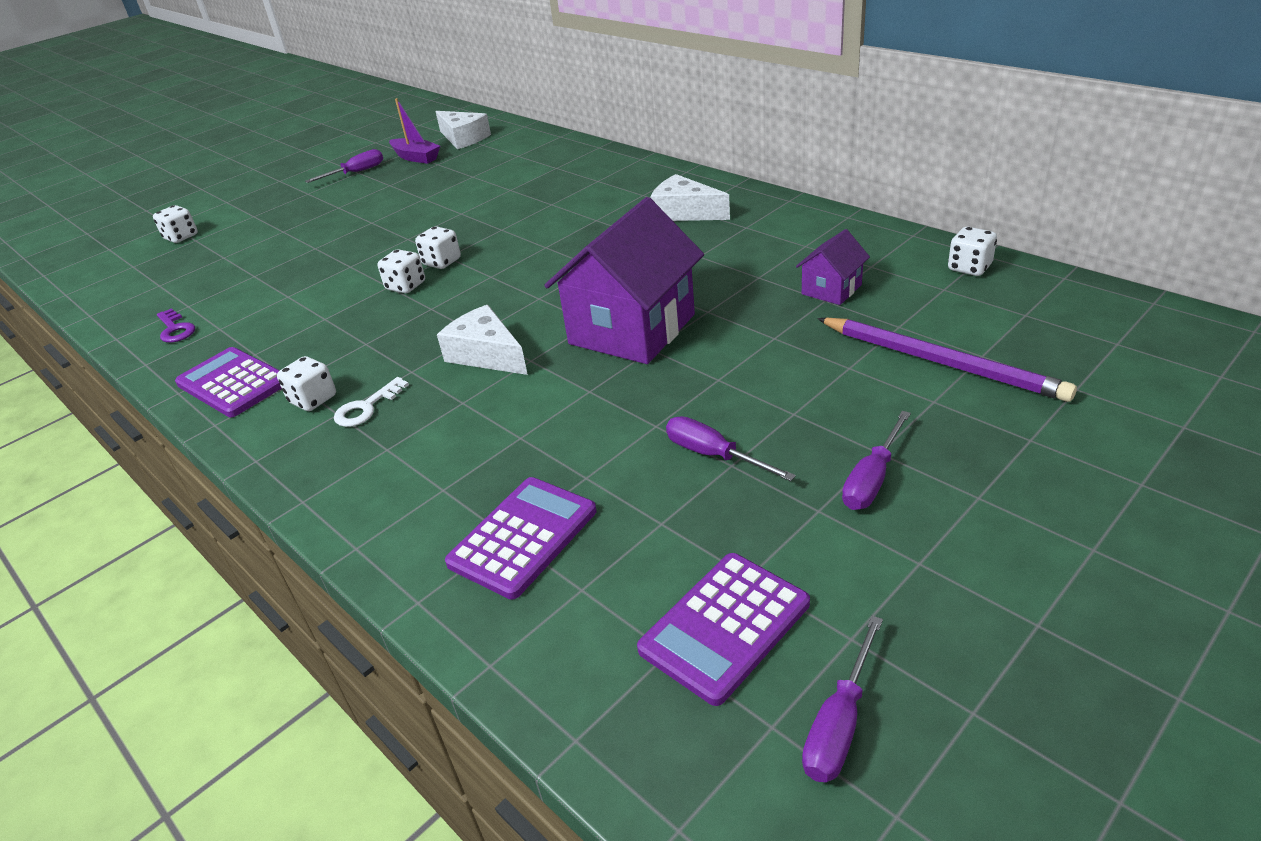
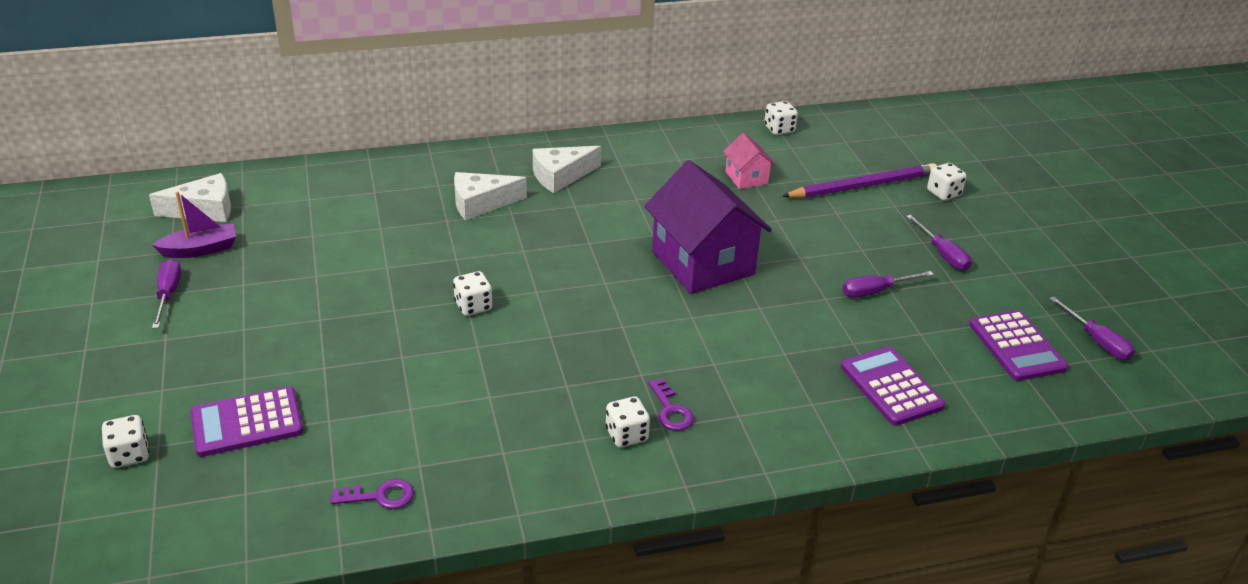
camera: 65 degrees left, 0 degrees up
purple calculator [175,347,281,417] -> purple calculator moved to [191,387,303,457]
white key [334,377,409,427] -> purple key [648,379,694,431]
white dice [377,249,425,293] -> white dice moved to [927,163,967,201]
white cheese [437,305,528,375] -> white cheese moved to [454,172,527,221]
purple house [796,229,870,305] -> pink house [723,133,776,189]

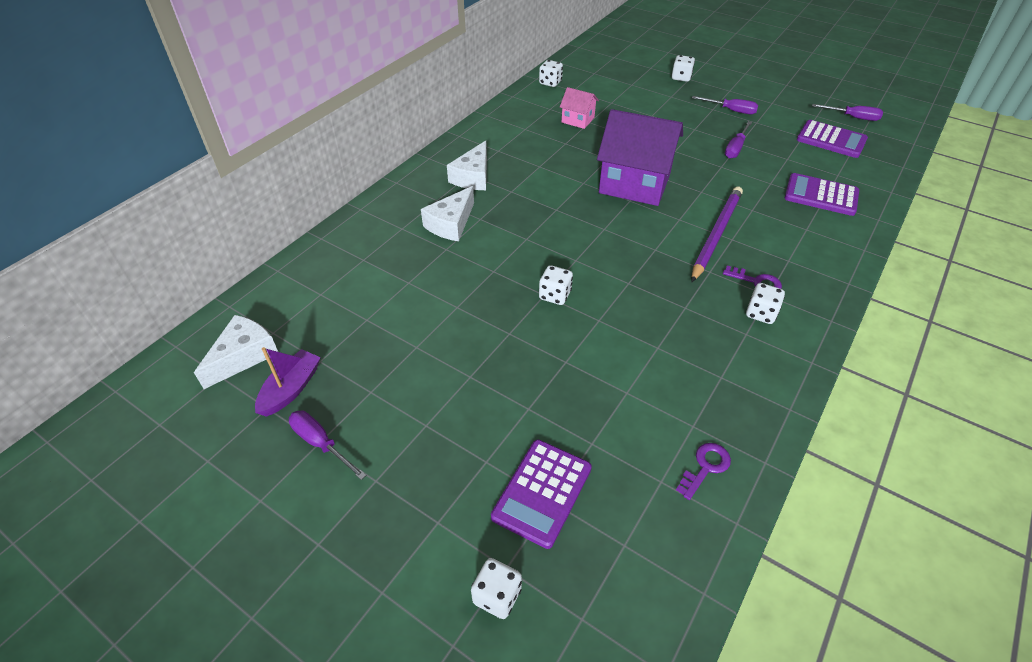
camera: 40 degrees left, 10 degrees up
purple pencil [782,163,937,198] -> purple pencil moved to [691,187,743,282]

